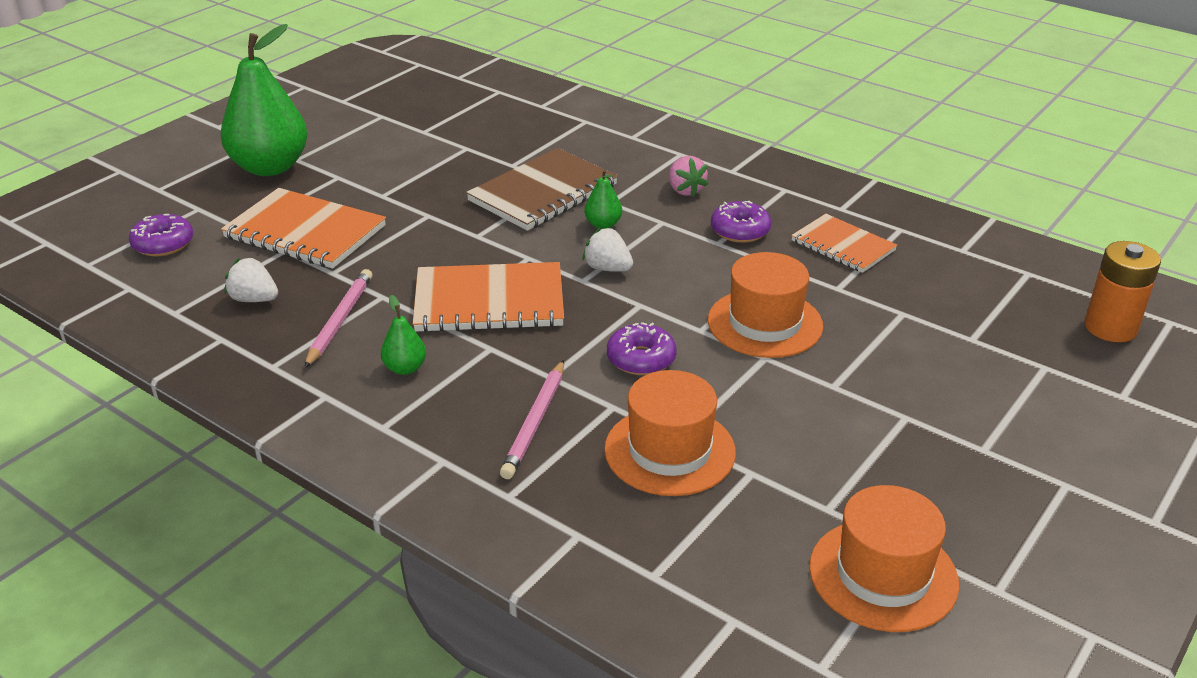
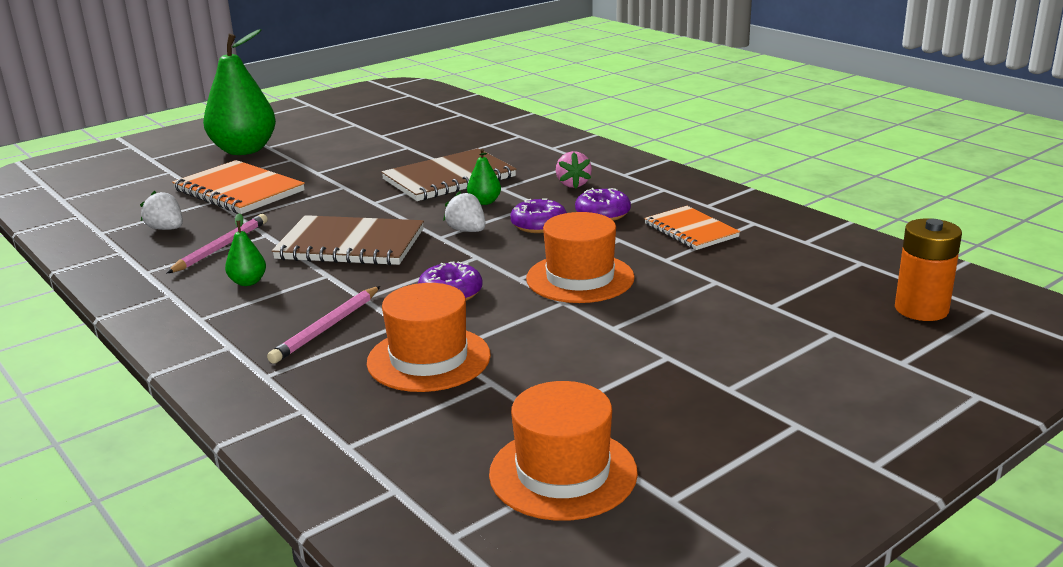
camera: 15 degrees right, 10 degrees down
purple donut [129,214,193,256] -> purple donut moved to [510,198,567,233]
orange notebook [413,262,564,332] -> brown notebook [272,215,424,266]

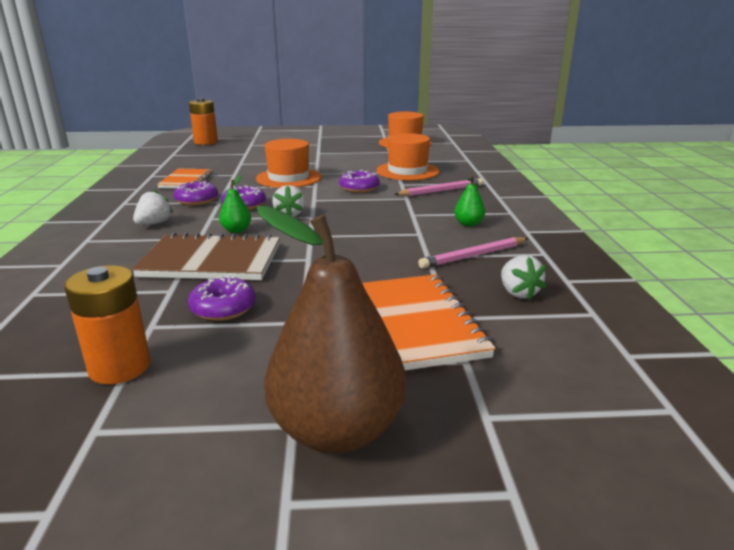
camera: 145 degrees left, 0 degrees up
green pear [203,29,276,155] -> brown pear [257,206,406,454]
brown notebook [272,215,424,266] -> none
pink strawberry [556,151,592,188] -> white strawberry [133,190,173,225]
none -> orange battery [64,265,151,384]
none -> purple donut [188,276,256,321]

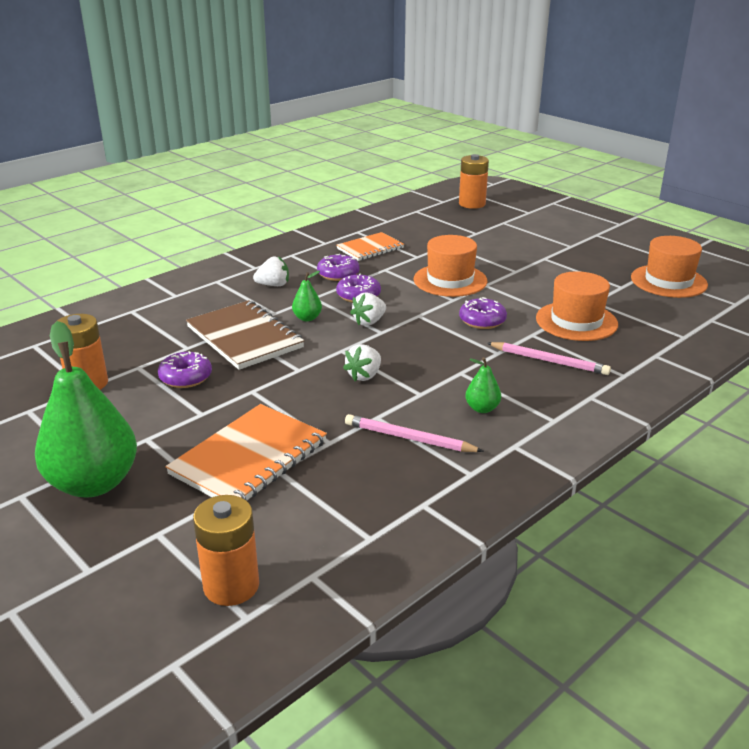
camera: 50 degrees right, 5 degrees up
brown pear [257,206,406,454] -> green pear [35,321,137,498]
white strawberry [501,255,546,300] -> white strawberry moved to [343,344,381,381]
none -> orange battery [193,495,259,606]

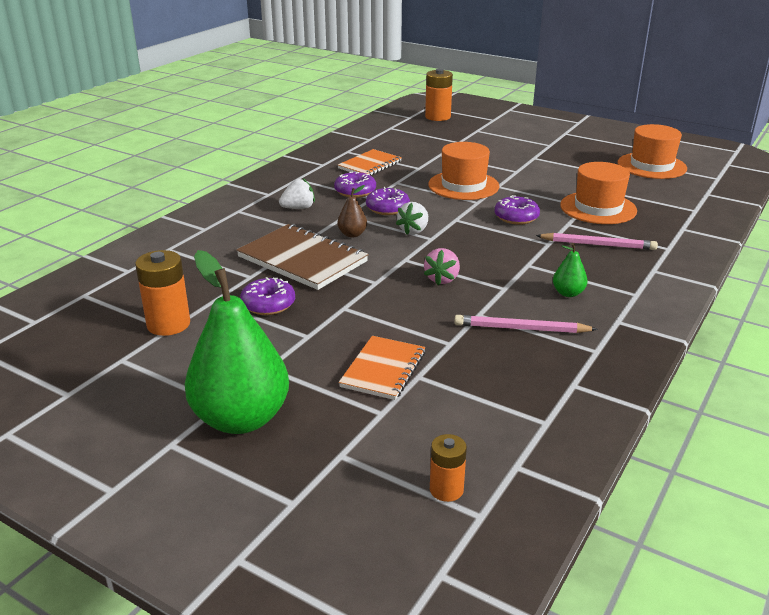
camera: 15 degrees left, 0 degrees up
orange notebook [165,404,327,501] -> orange notebook [339,336,425,400], size x0.64
orange battery [193,495,259,606] -> orange battery [430,434,467,502], size x0.61
green pear [292,270,322,321] -> brown pear [337,185,367,238]
white strawberry [343,344,381,381] -> pink strawberry [424,248,460,285]

